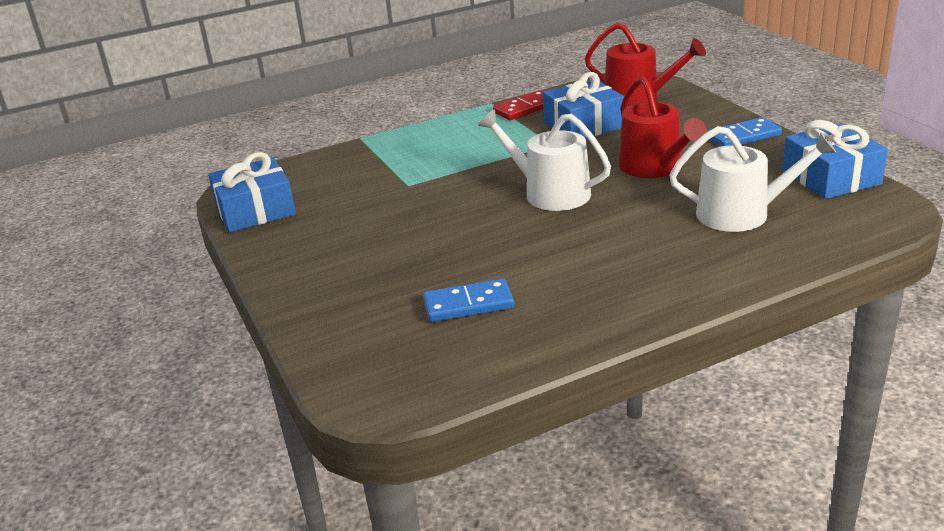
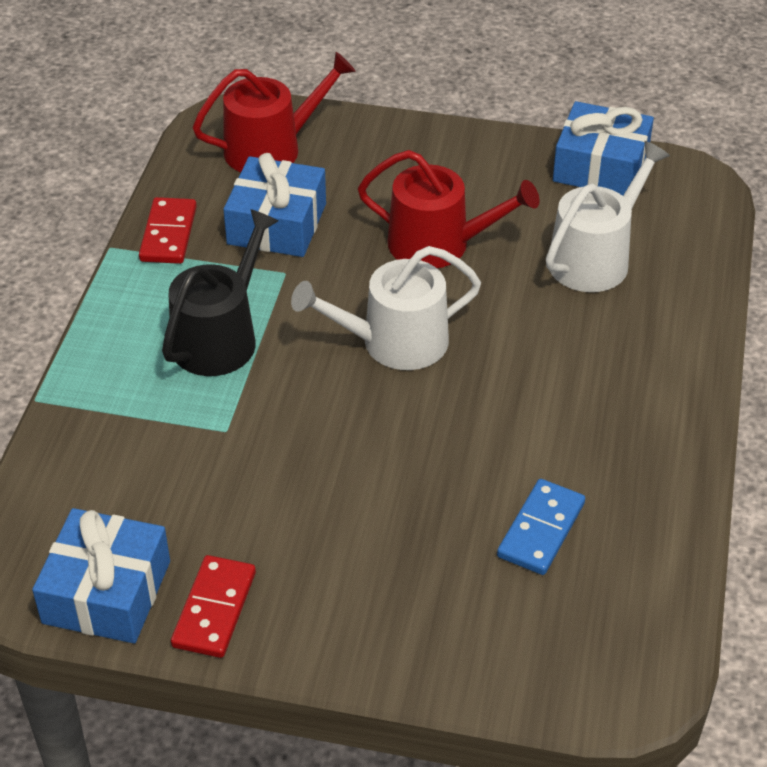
camera: 55 degrees left, 15 degrees up
blue domino [707,117,782,146] -> none
none -> black watering can [162,209,279,376]
none -> red domino [171,555,256,658]

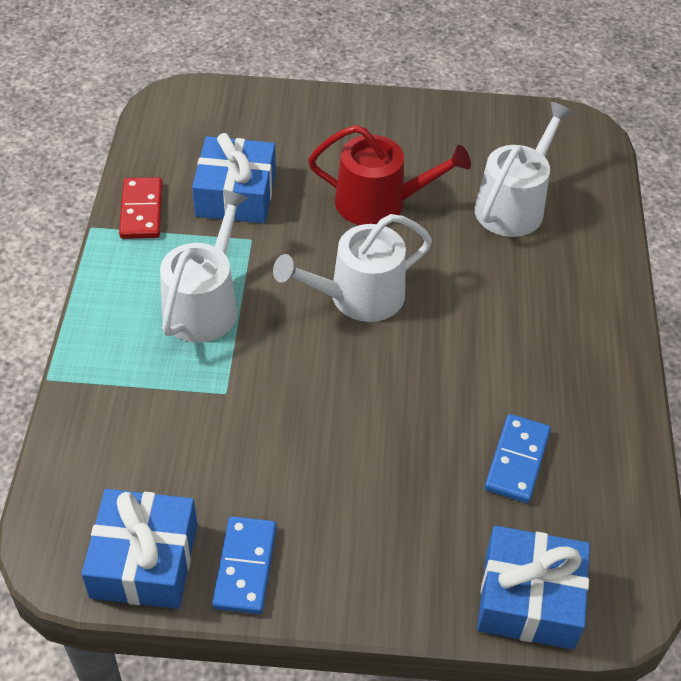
camera: 10 degrees left, 5 degrees up
black watering can [162,209,279,376] -> white watering can [160,189,249,343]
red domino [171,555,256,658] -> blue domino [212,516,277,614]
red watering can [192,52,356,172] -> none
blue gift [553,101,654,196] -> blue gift moved to [477,525,590,649]

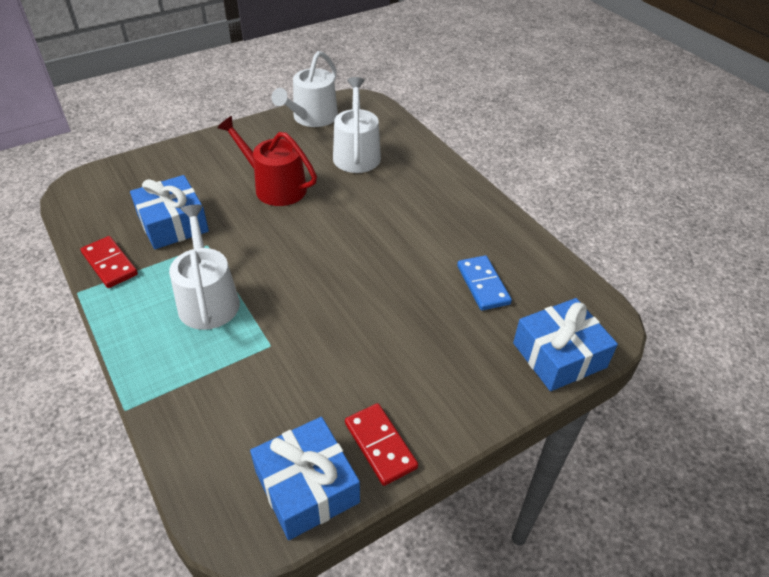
camera: 35 degrees left, 5 degrees down
blue domino [212,516,277,614] -> red domino [345,403,418,486]
white watering can [273,214,432,322] -> white watering can moved to [272,51,338,127]
red watering can [308,125,471,225] -> red watering can turned 120 degrees counterclockwise [217,116,317,206]

